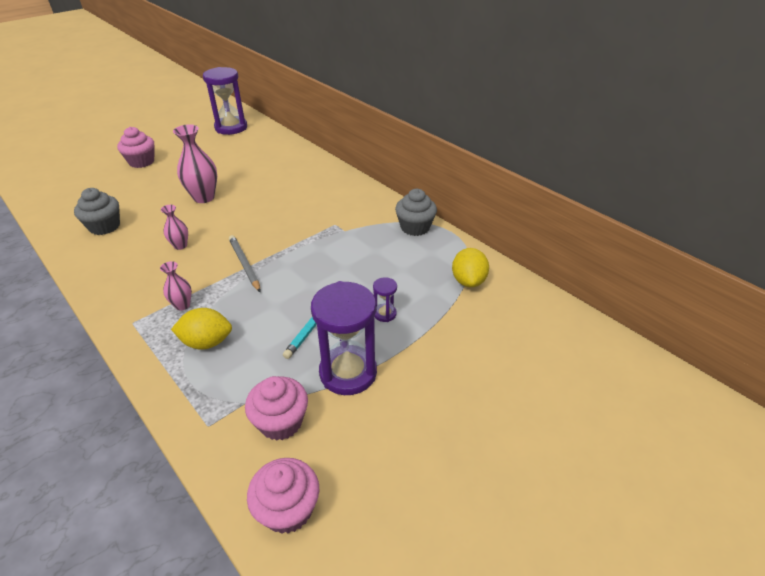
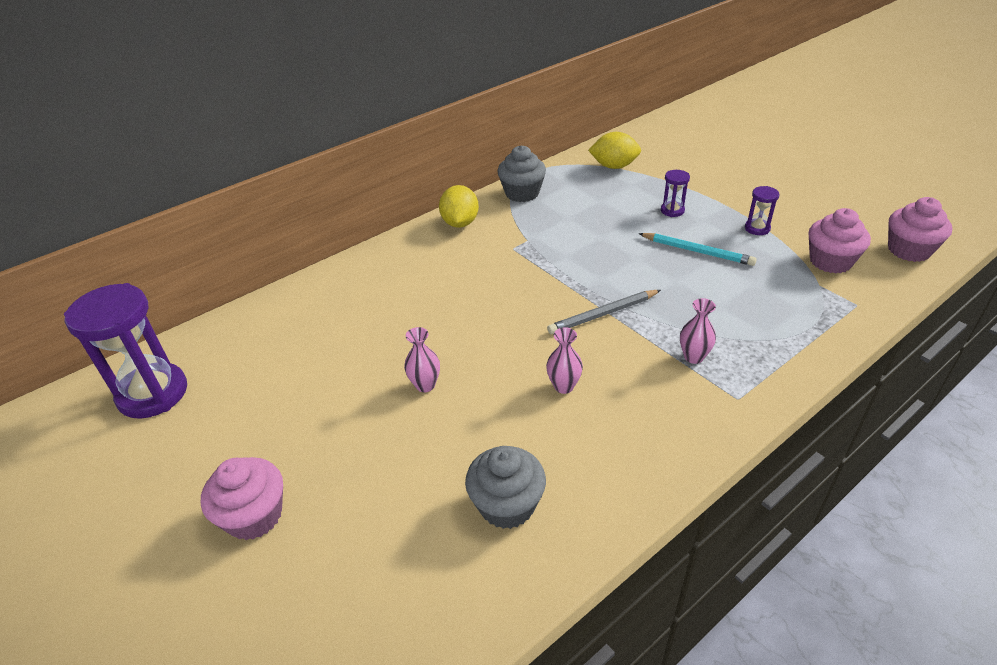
camera: 85 degrees left, 0 degrees up
yellow lemon [171,308,232,350] -> yellow lemon moved to [439,185,479,228]
pink vase [173,124,217,203] -> pink vase [404,327,440,392], size x0.55
purple hourglass [311,281,377,395] -> purple hourglass [745,186,779,235], size x0.45

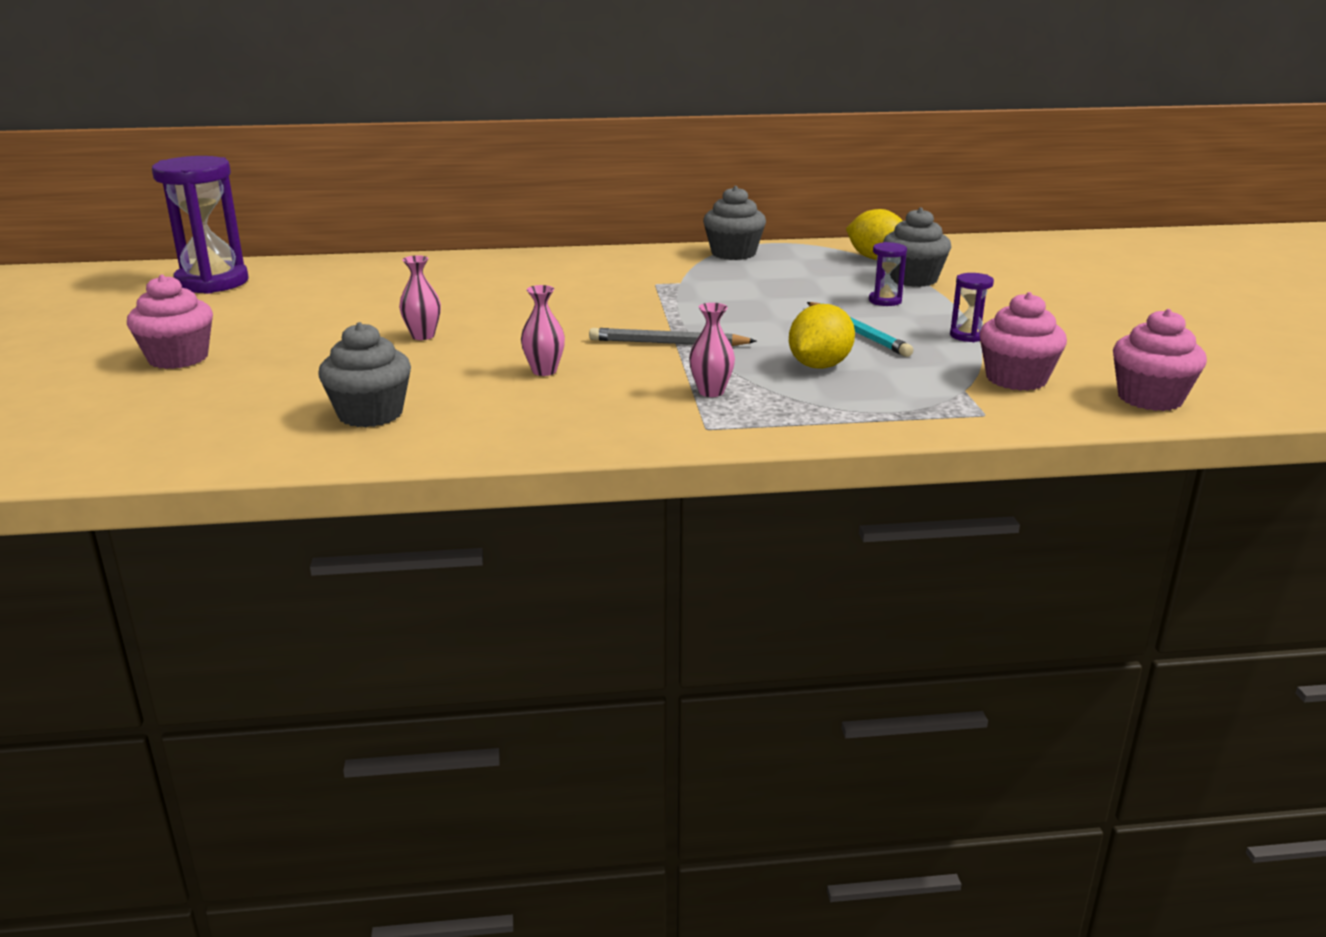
camera: 30 degrees right, 15 degrees down
yellow lemon [439,185,479,228] -> yellow lemon moved to [789,304,855,369]
none -> grey cupcake [883,207,951,287]

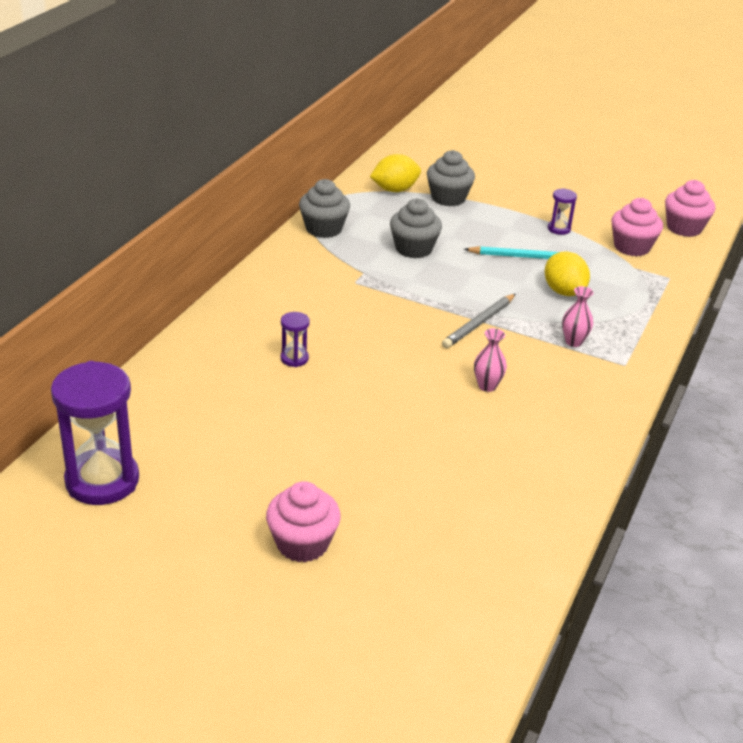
camera: 60 degrees left, 10 degrees up
grey cupcake [318,322,411,427] -> grey cupcake moved to [390,199,442,258]
pink vase [399,255,441,340] -> none
purple hourglass [869,242,907,306] -> purple hourglass moved to [281,312,310,367]

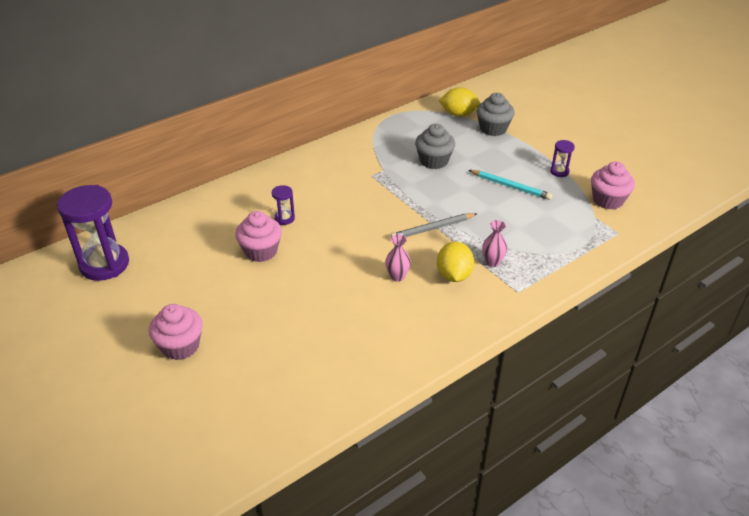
camera: 30 degrees right, 5 degrees up
grey cupcake [299,179,350,238] -> none
yellow lemon [544,251,590,296] -> yellow lemon moved to [437,241,474,282]
pink cupcake [665,180,715,237] -> pink cupcake moved to [235,211,282,262]

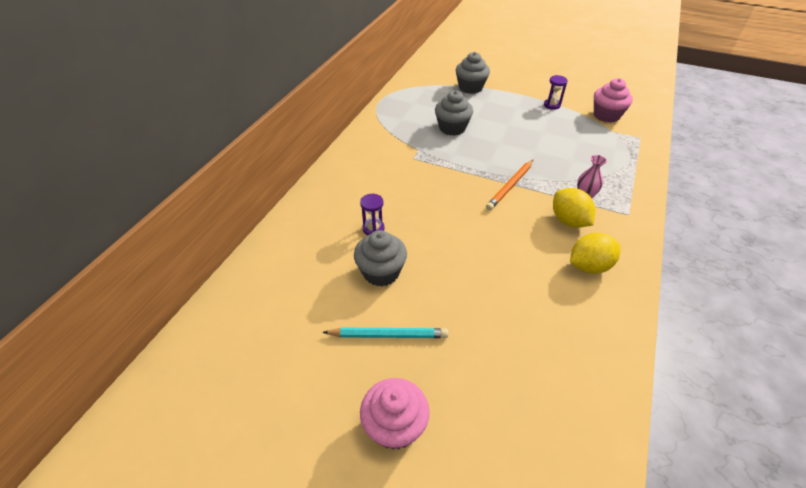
camera: 30 degrees left, 5 degrees up
purple hourglass [57,185,129,281] -> none
pink cupcake [235,211,282,262] -> grey cupcake [354,230,407,286]
pink vase [385,234,411,282] -> none
grey pencil [390,213,478,237] -> orange pencil [486,160,533,210]
yellow lemon [439,87,480,117] -> yellow lemon moved to [570,233,621,274]
turquoise pencil [469,170,552,200] -> turquoise pencil moved to [322,328,449,338]

